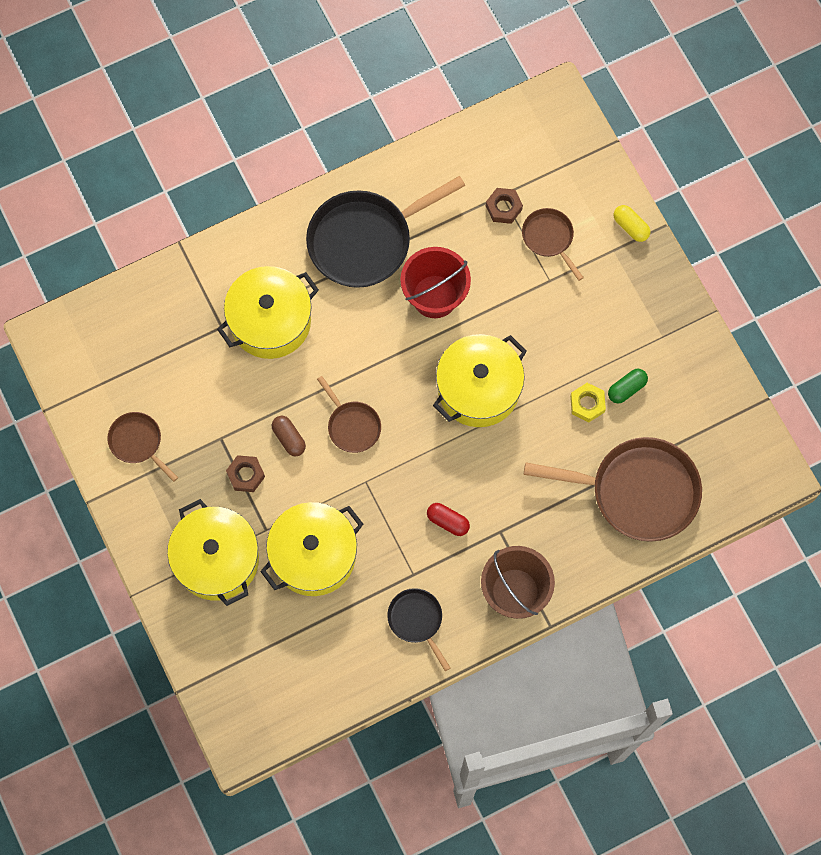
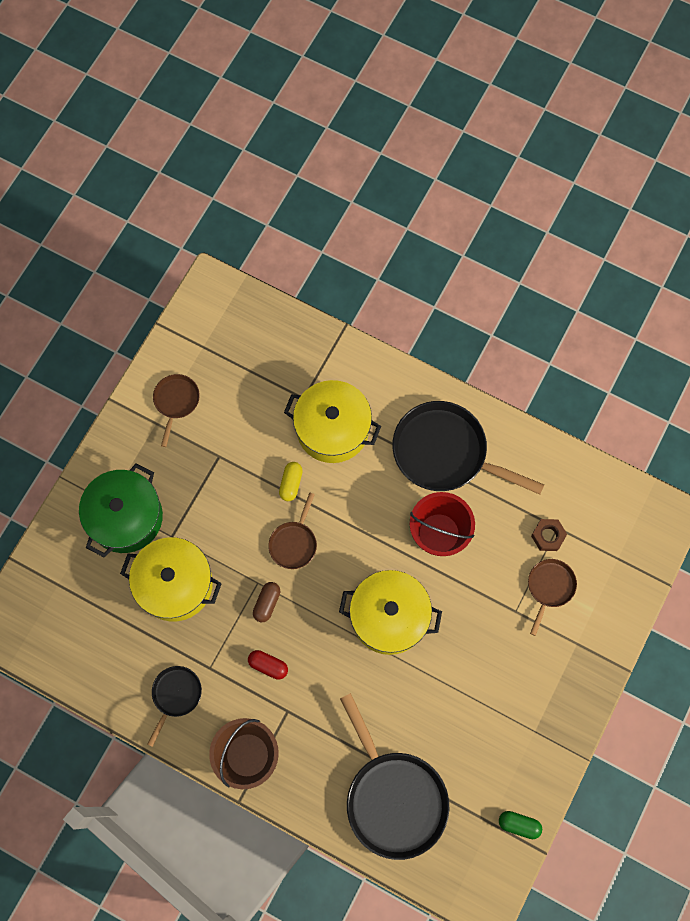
camera: 55 degrees right, 0 degrees up
yellow pot [167,499,259,606] -> green pot [79,463,163,557]
brown nut [226,455,265,492] -> none
brown capsule [272,416,306,456] -> brown capsule moved to [253,582,280,622]
red capsule [427,503,470,536] -> red capsule turned 60 degrees counterclockwise [248,650,288,679]
brown pan [524,437,702,542] -> black pan [340,693,449,860]
yellow nut [570,383,606,422] -> none
green capsule [608,369,648,404] -> green capsule moved to [499,811,542,839]
yellow capsule [614,205,650,242] -> yellow capsule moved to [279,462,303,501]

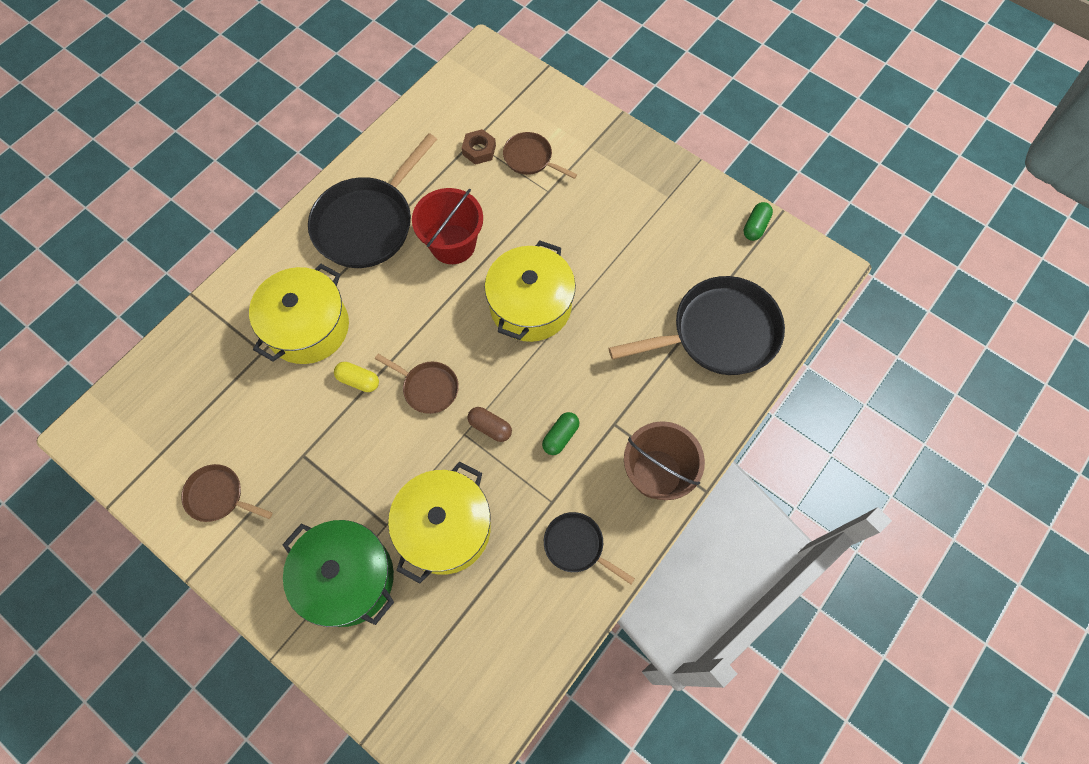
camera: 80 degrees left, 5 degrees down
red capsule [248,650,288,679] -> green capsule [542,412,579,455]

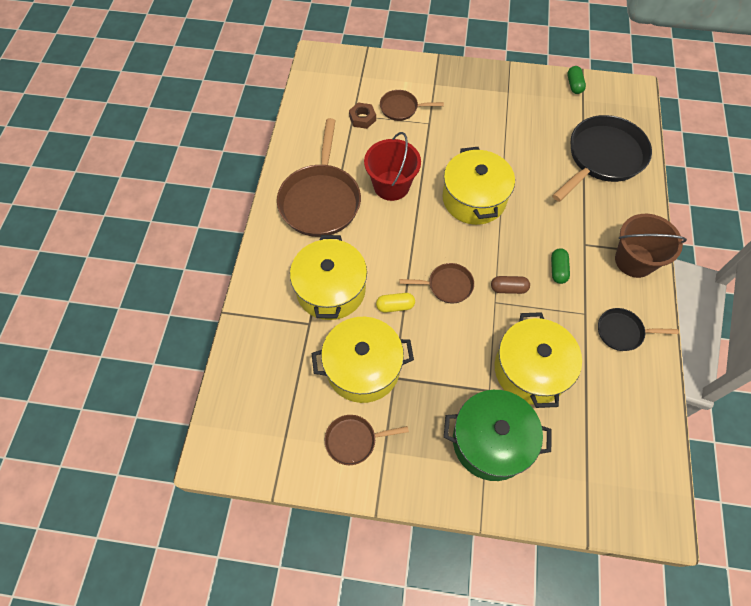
camera: 30 degrees left, 5 degrees down
black pan [308,133,437,268] -> brown pan [277,118,361,237]
none -> yellow pot [312,317,414,403]

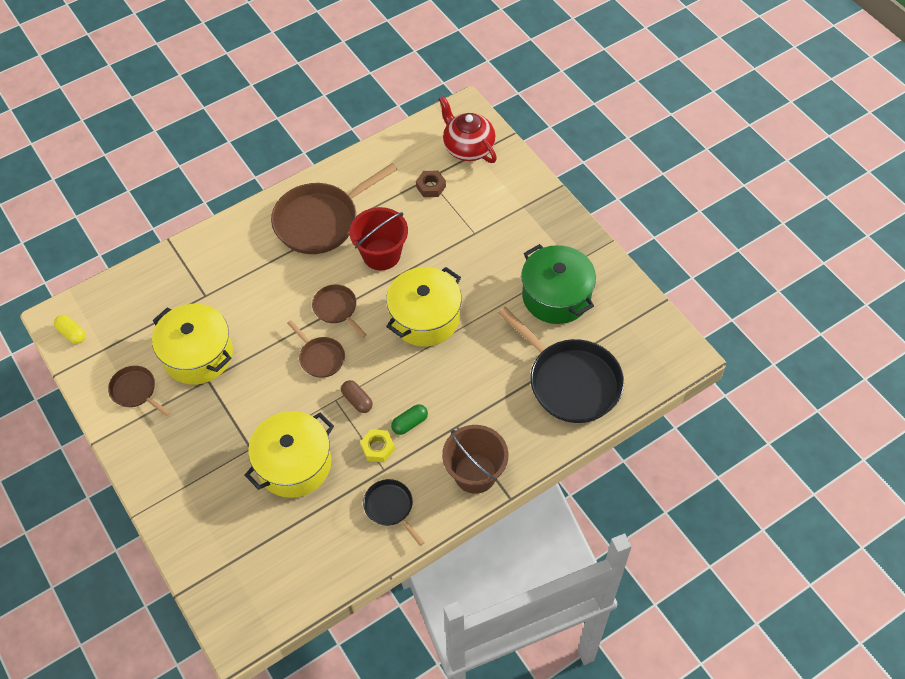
camera: 50 degrees right, 5 degrees down
yellow pot [290,235,367,320] -> none
yellow capsule [376,293,415,313] -> yellow capsule moved to [54,315,86,344]
brown pan [380,90,444,121] -> brown pan moved to [312,285,367,338]
green pot [444,390,551,481] -> green pot moved to [521,244,596,324]
black pan [552,115,652,202] -> black pan turned 45 degrees clockwise [498,306,624,423]
green capsule [567,66,586,94] -> none
none -> yellow nut [360,429,395,462]
none -> red teapot [439,96,497,163]

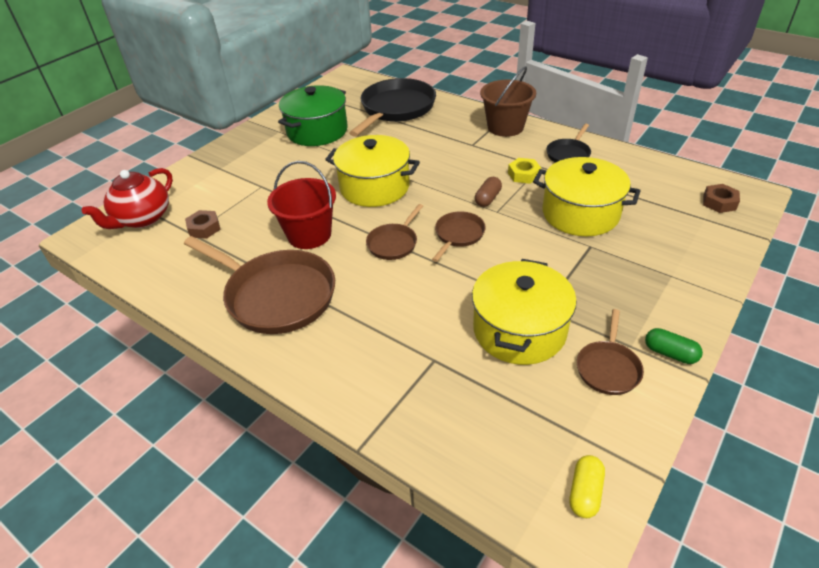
camera: 110 degrees left, 15 degrees down
green capsule [391,404,428,435] -> green capsule moved to [645,328,703,364]
none -> brown nut [703,184,740,213]

